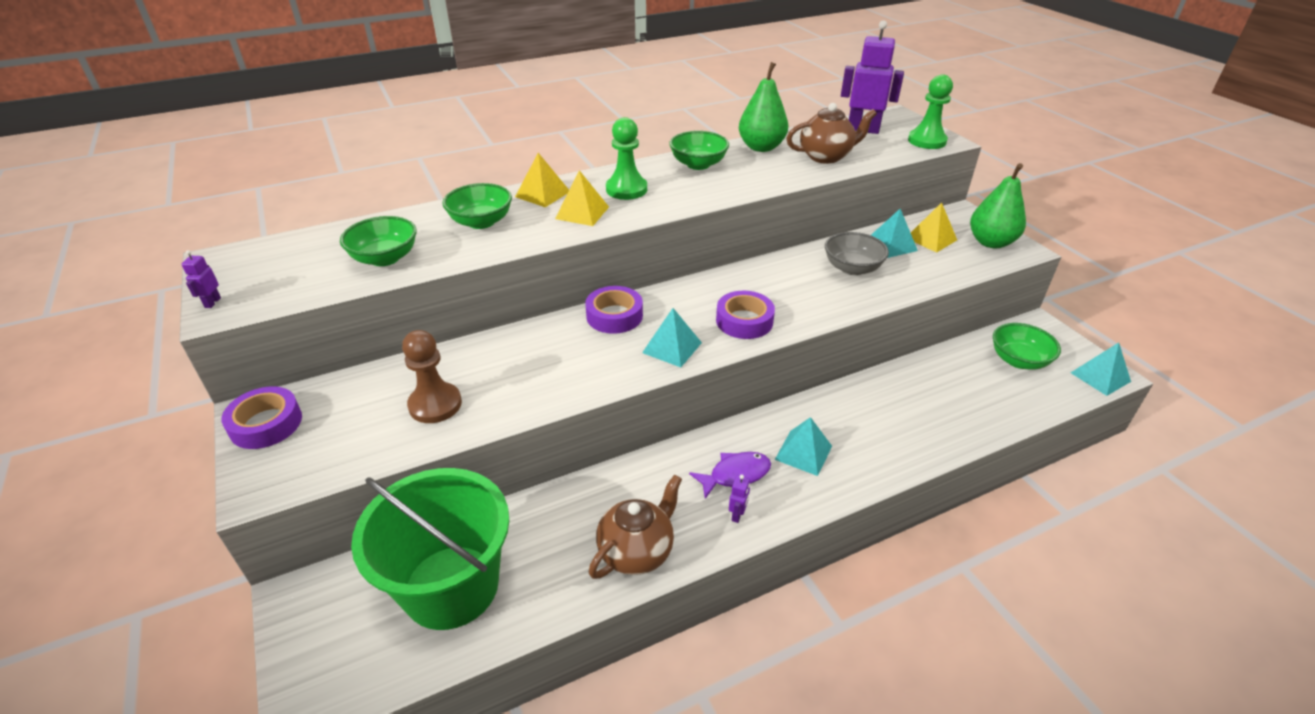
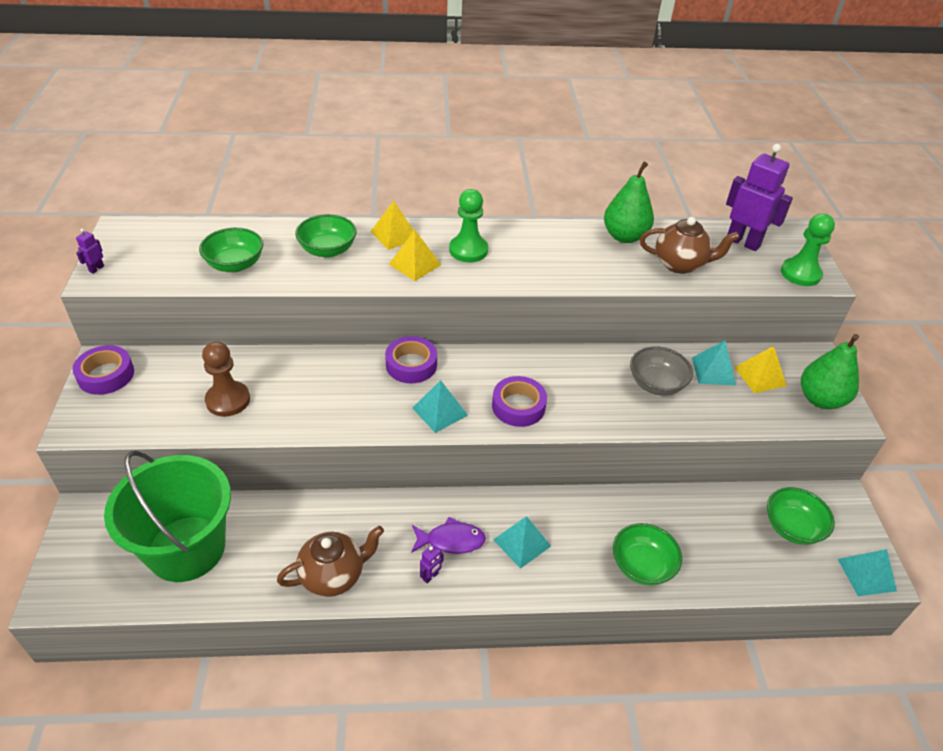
camera: 20 degrees right, 5 degrees up
green bowl [669,131,729,170] -> green bowl moved to [613,523,682,586]

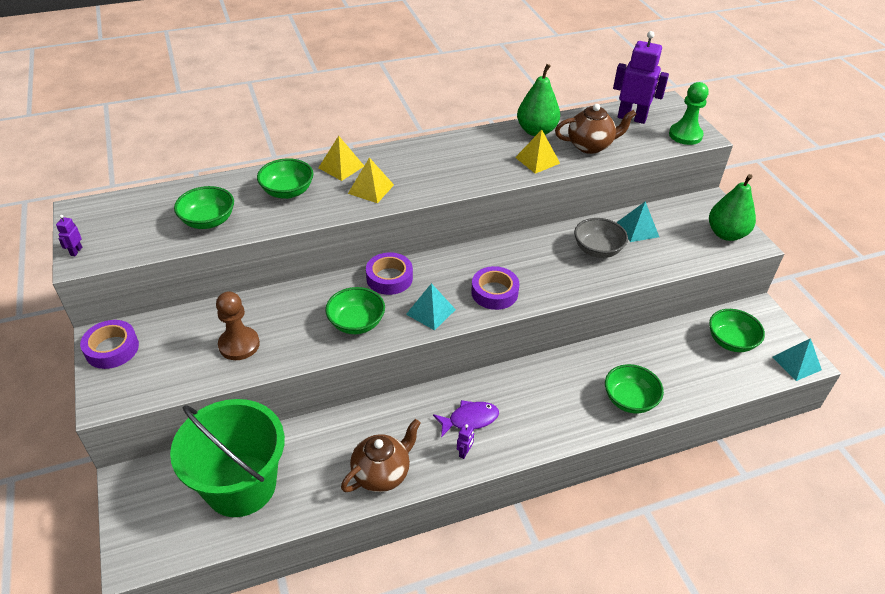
camera: 15 degrees left, 0 degrees up
green pawn [449,189,488,262] -> none
turquoise pyramid [493,516,551,569] -> none
yellow pyramid [734,346,787,393] -> yellow pyramid moved to [515,130,560,174]
none -> green bowl [325,287,385,334]

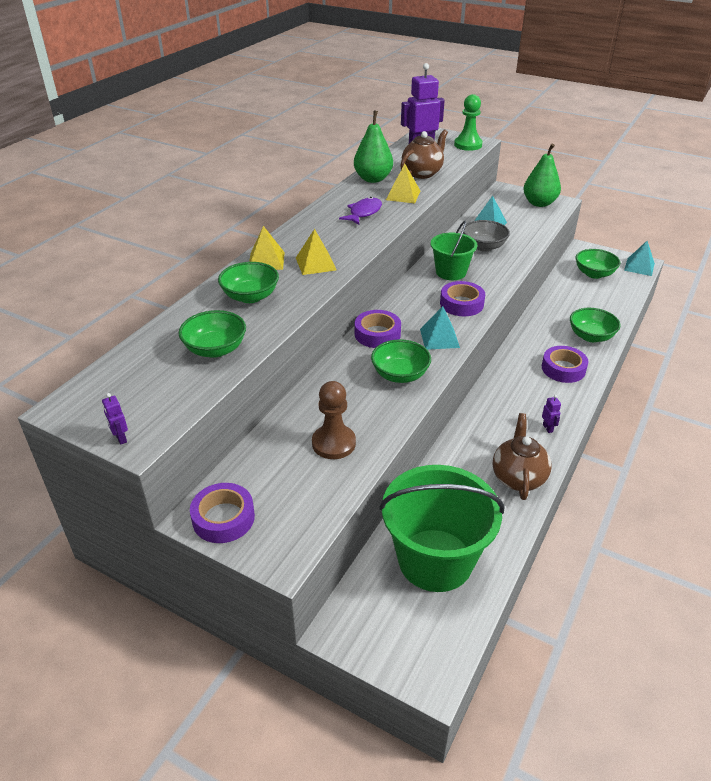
camera: 40 degrees left, 5 degrees down
purple fish [433,400,499,437] -> purple fish moved to [339,197,382,225]
none -> green bucket [431,221,477,280]
none -> purple tape [542,346,588,383]

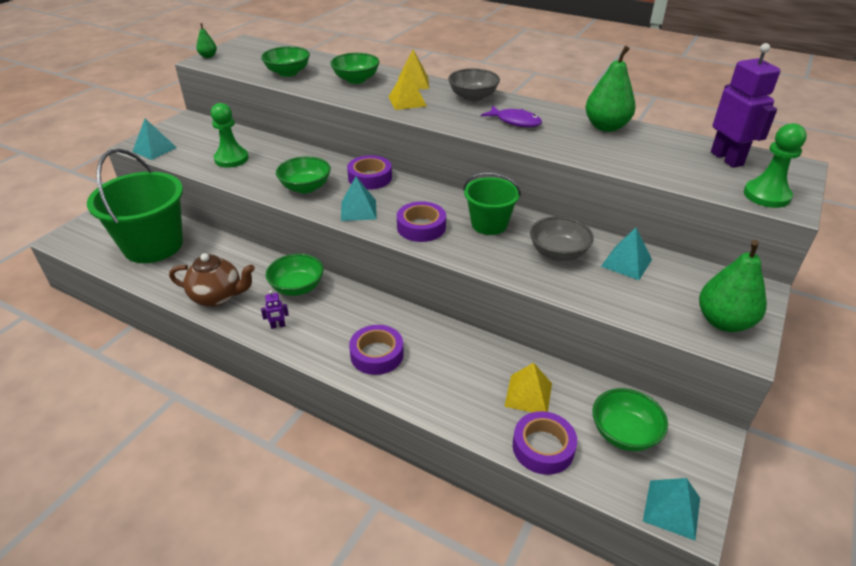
camera: 90 degrees right, 0 degrees up
purple robot [102,393,128,445] -> green pear [196,23,217,58]
purple tape [190,483,255,543] -> purple tape moved to [513,411,577,475]
brown pawn [312,381,356,459] -> green pawn [211,103,249,168]
yellow pyramid [386,164,420,203] -> yellow pyramid moved to [504,363,552,412]
brown teapot [400,129,448,179] -> none
green bowl [570,308,621,342] -> green bowl moved to [266,254,324,296]
none -> turquoise pyramid [132,118,177,160]
none -> grey bowl [448,68,500,102]

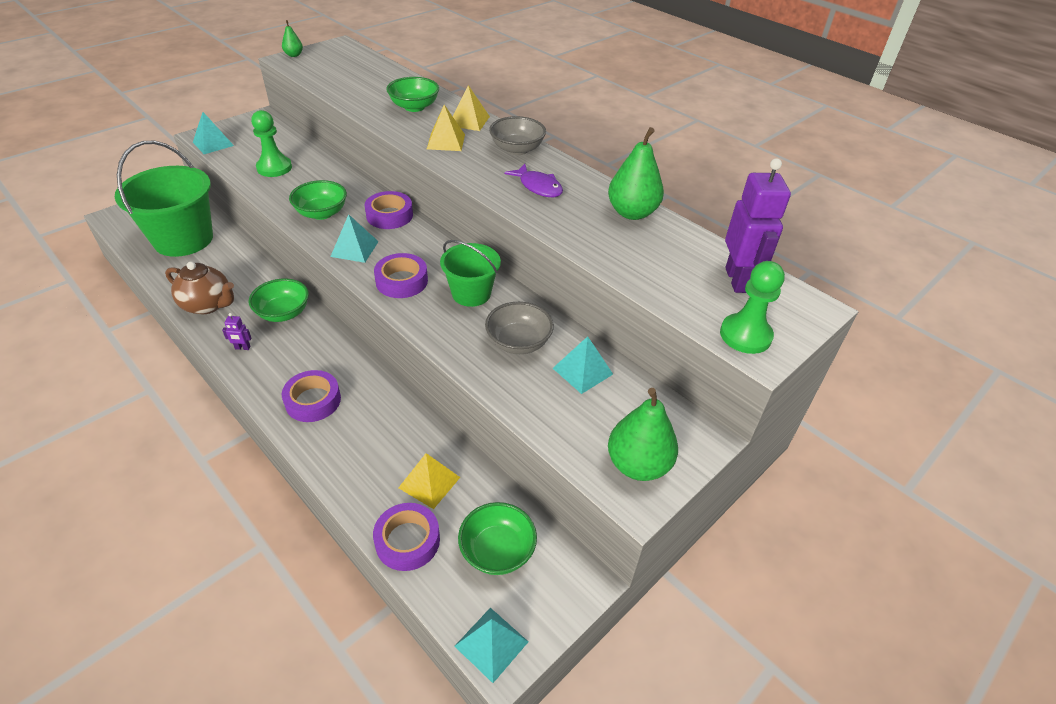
camera: 15 degrees right, 5 degrees up
green bowl [261,46,310,77] -> none

